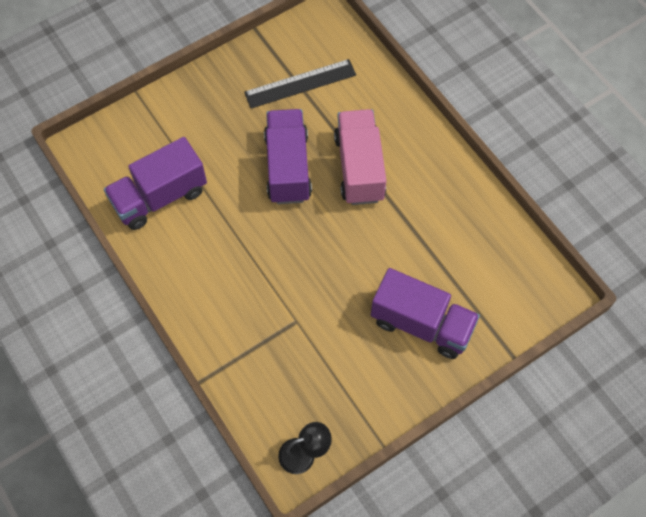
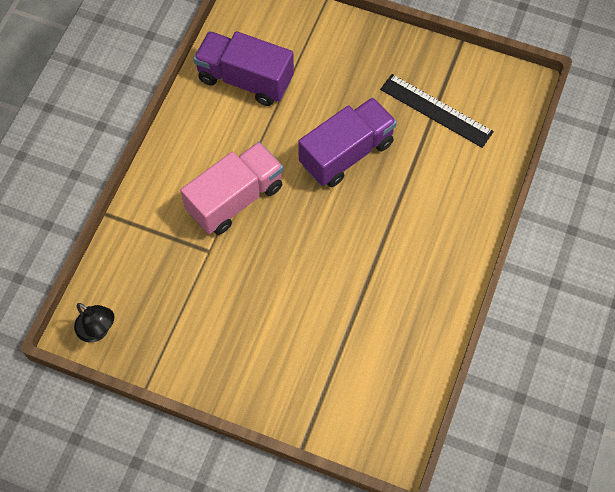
camera: 55 degrees right, 0 degrees up
pink truck [334,109,387,205] -> pink truck moved to [181,142,283,235]
purple truck [371,268,480,359] -> none

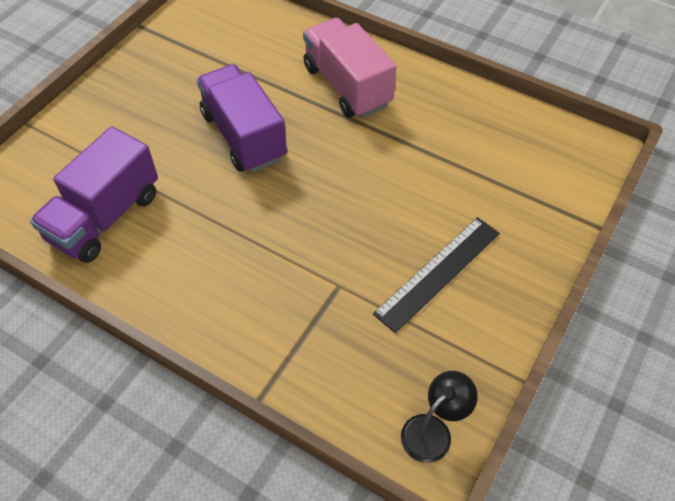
camera: 80 degrees left, 10 degrees down
pink truck [181,142,283,235] -> pink truck moved to [303,18,397,118]
black ruler [380,74,494,148] -> black ruler moved to [373,217,500,333]

